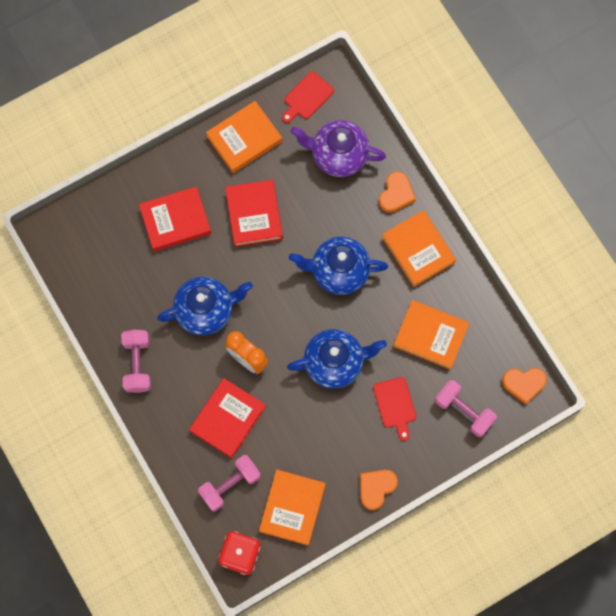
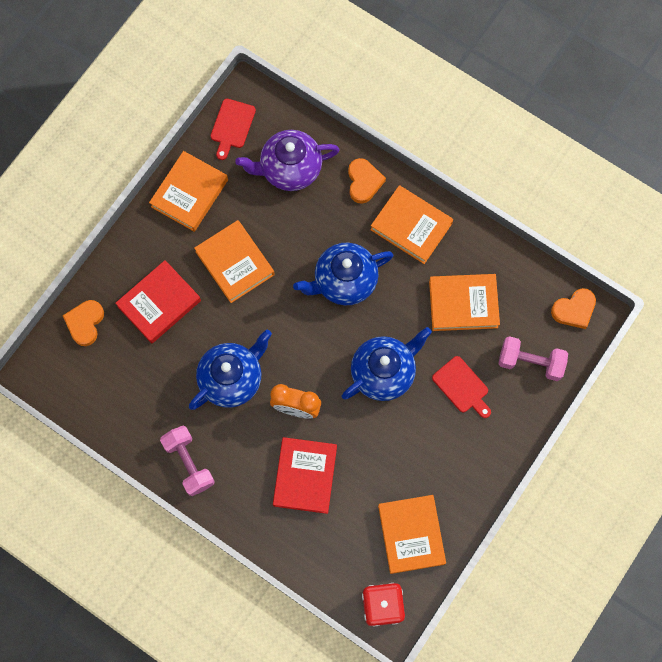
camera: 25 degrees left, 0 degrees up
pink dumbbell [198,455,261,511] -> none
red book [225,180,283,247] -> orange book [194,220,275,303]
orange heart [360,470,398,510] -> orange heart moved to [63,300,104,346]

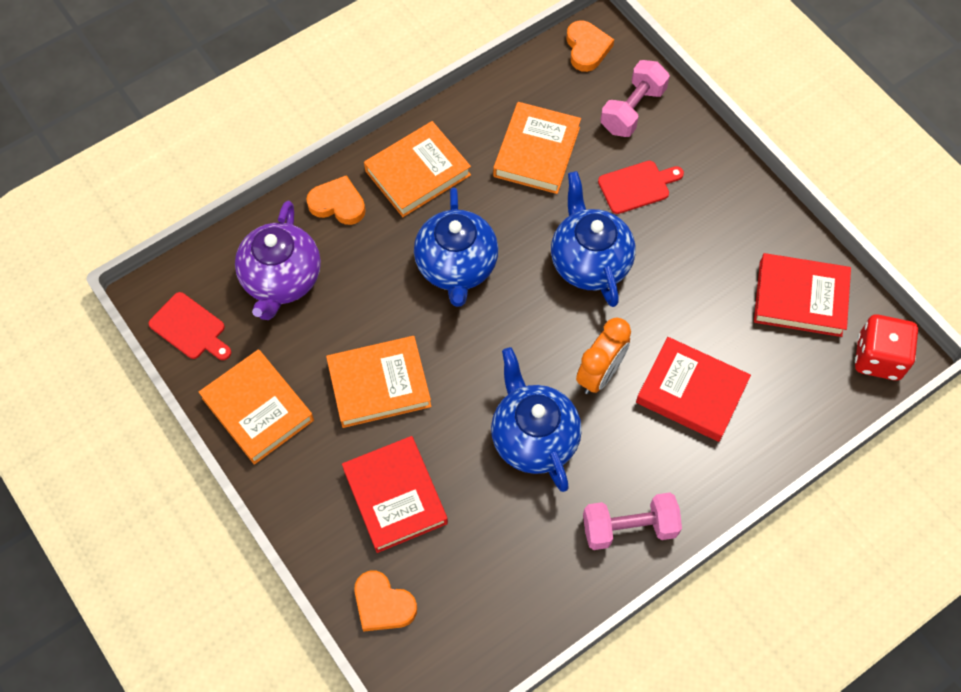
camera: 70 degrees left, 10 degrees down
orange book [378,495,446,574] -> red book [754,253,851,337]

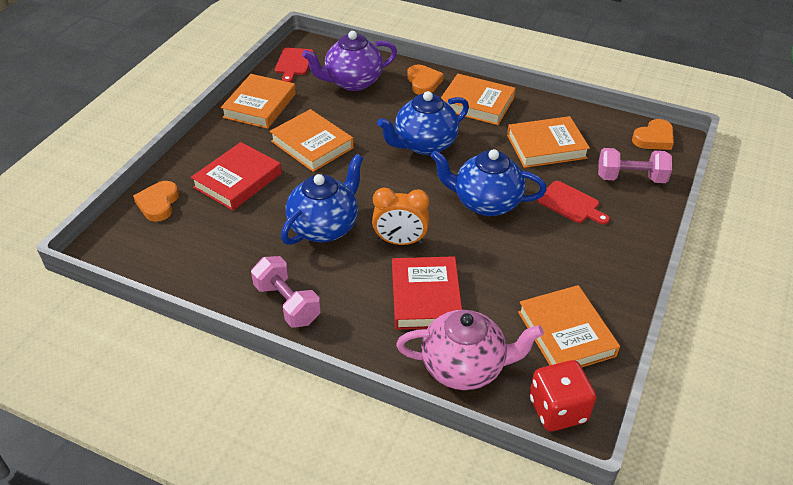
camera: 60 degrees right, 20 degrees down
blue teapot [551,171,635,307] -> blue teapot turned 120 degrees counterclockwise [430,149,547,216]
red book [754,253,851,337] -> orange book [518,285,620,367]
none -> pink teapot [396,310,544,390]

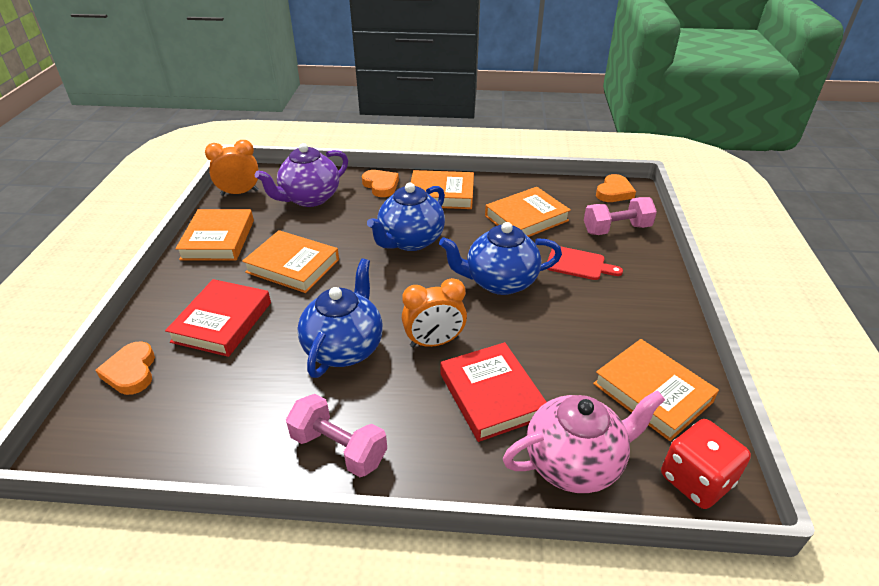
camera: 20 degrees left, 5 degrees down
red cutting board [275,48,314,83] -> orange clock [205,140,258,196]

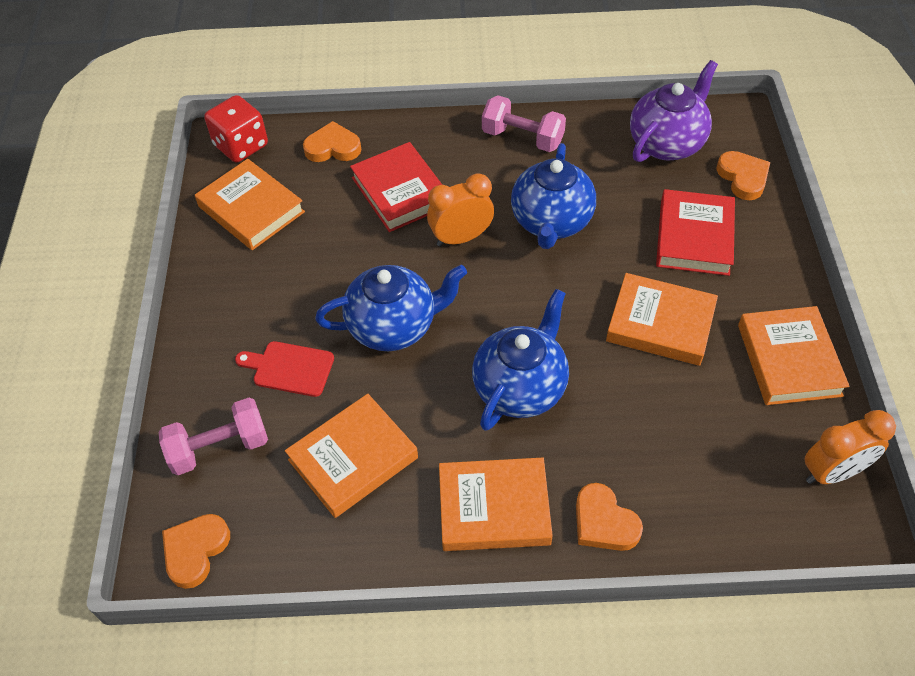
camera: 175 degrees right, 15 degrees up
purple teapot [255,143,348,207] -> purple teapot moved to [630,60,718,162]
pink teapot [503,390,665,493] -> orange heart [303,121,361,162]

